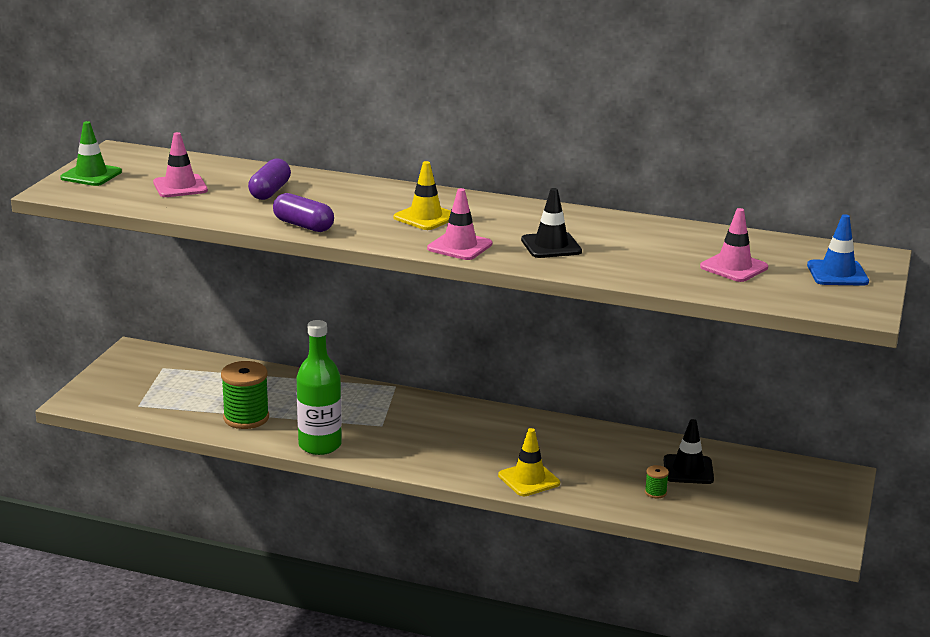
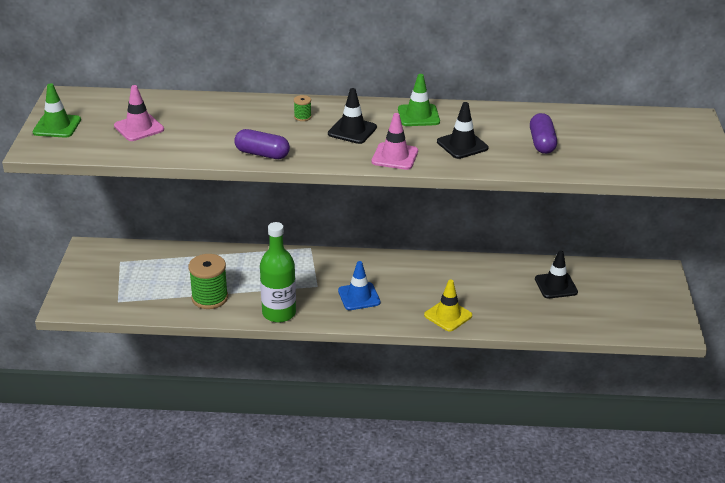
camera: 15 degrees left, 10 degrees up
purple capsule [248,159,291,200] -> purple capsule moved to [530,113,557,154]
yellow traffic cone [394,161,451,230] -> black traffic cone [328,88,377,144]
green spool [645,465,669,498] -> green spool moved to [294,95,311,121]
pink traffic cone [700,208,768,282] -> none
blue traffic cone [807,214,869,286] -> blue traffic cone moved to [338,261,380,310]
none -> green traffic cone [398,74,440,126]

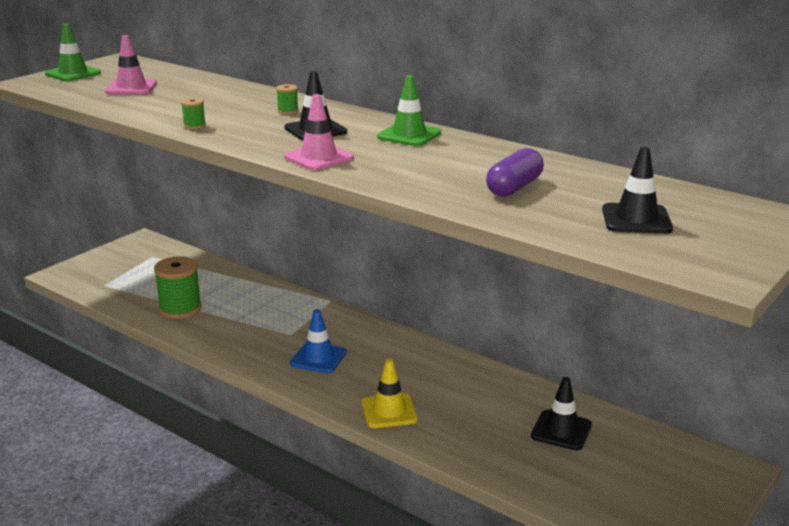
camera: 35 degrees right, 10 degrees down
purple capsule [234,129,290,159] -> green spool [181,98,206,129]
green bottle [260,222,296,323] -> none
black traffic cone [437,102,488,159] -> black traffic cone moved to [602,147,673,234]

